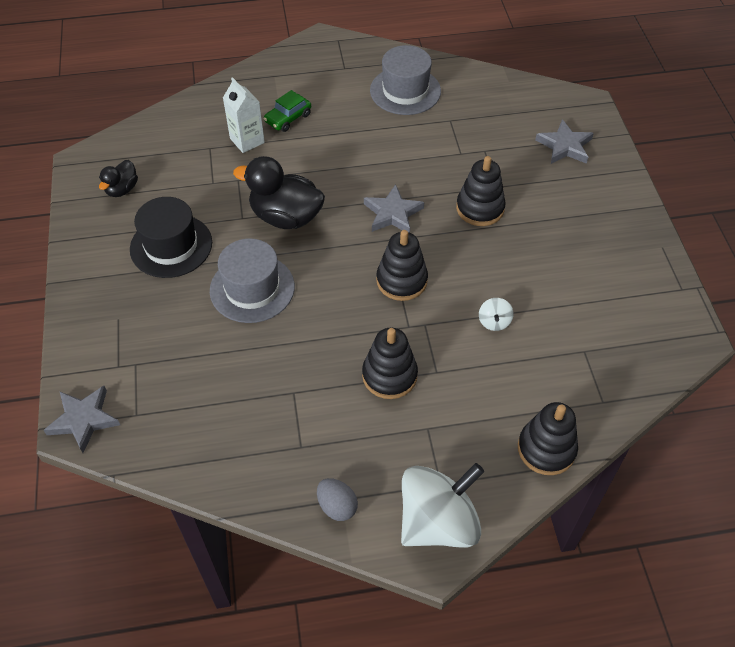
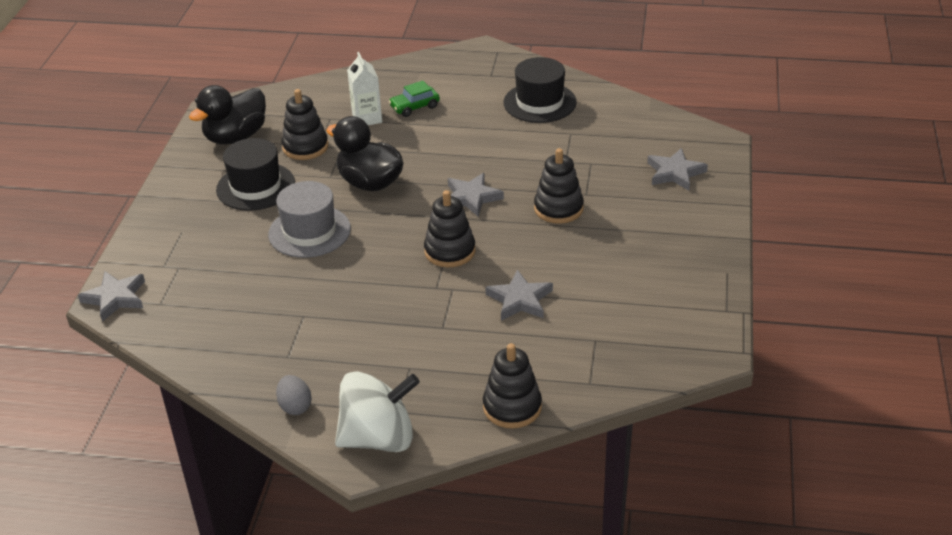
camera: 20 degrees right, 15 degrees down
black duck [99,160,138,197] -> black duck [189,85,266,144], size x1.85
black stacking toy [362,328,418,399] -> black stacking toy moved to [281,89,328,160]
grey hat [370,45,441,115] -> black hat [503,57,577,123]
white spinning top [479,298,514,331] -> grey star [485,270,553,321]

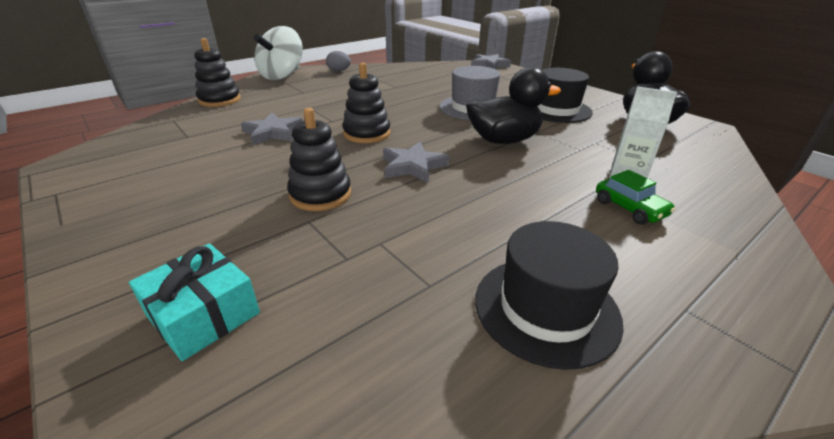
camera: 130 degrees right, 5 degrees down
black stacking toy [281,89,328,160] -> none
green car [388,81,440,117] -> green car turned 135 degrees clockwise [596,170,676,225]
grey star [647,148,708,191] -> turquoise gift [129,243,260,361]

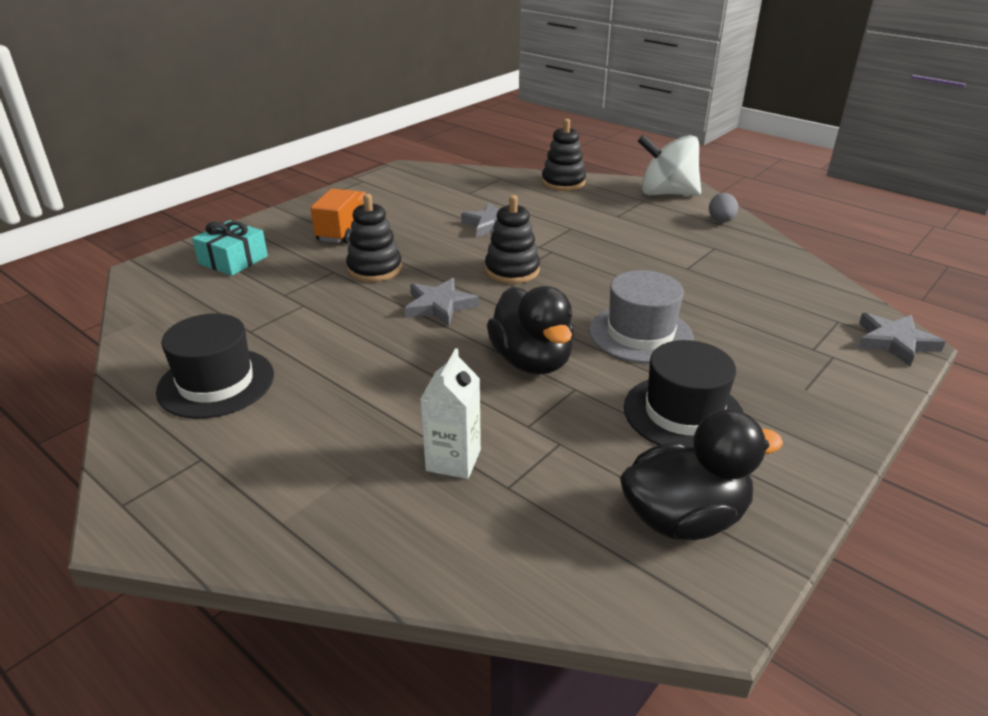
camera: 80 degrees right, 0 degrees up
green car [596,170,676,225] -> none
none -> orange truck [310,189,366,244]

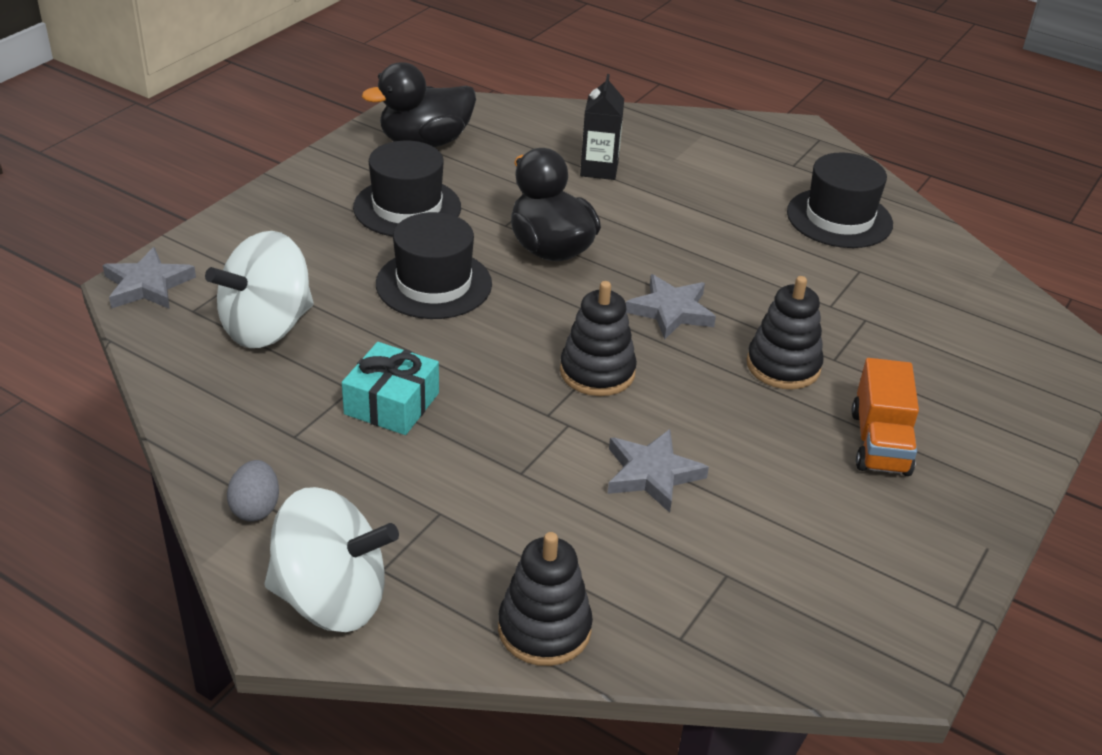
camera: 170 degrees right, 5 degrees up
turquoise gift [192,220,268,276] -> turquoise gift moved to [342,342,439,435]
white carton [421,348,481,479] -> black carton [580,74,624,180]
grey hat [589,270,693,363] -> black hat [376,212,492,319]
none -> white spinning top [205,231,313,348]

